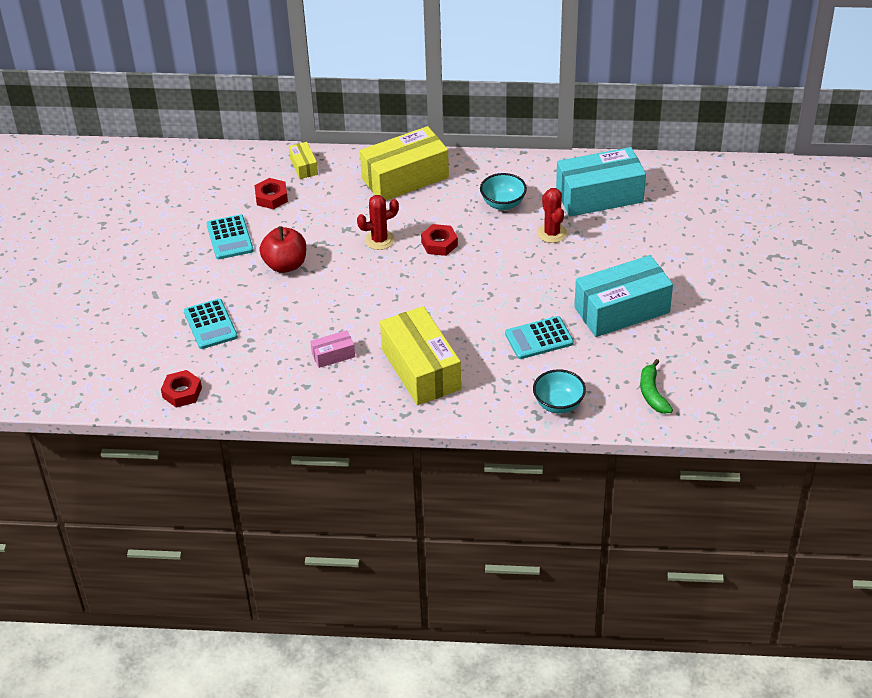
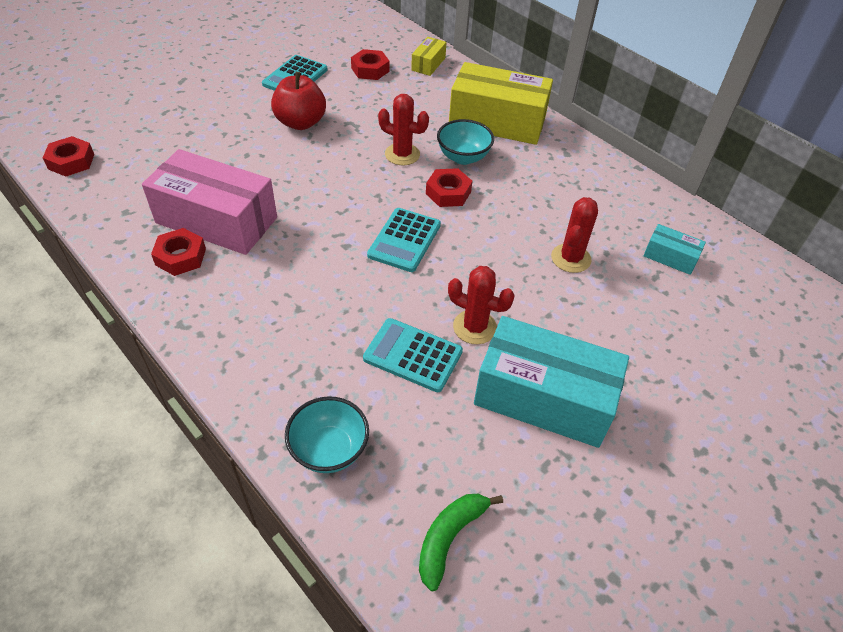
camera: 40 degrees right, 5 degrees up
turquoise calculator [184,299,238,349] -> turquoise calculator moved to [367,208,441,272]
pink box [310,330,355,368] -> pink box [142,149,277,255], size x2.20
yellow box [380,306,461,405] -> none
turquoise bowl [480,173,527,210] -> turquoise bowl moved to [437,119,494,165]
turquoise box [556,147,646,217] -> turquoise box [643,224,706,275], size x0.45
none -> red nut [151,228,206,276]
none -> red cactus [448,266,515,344]

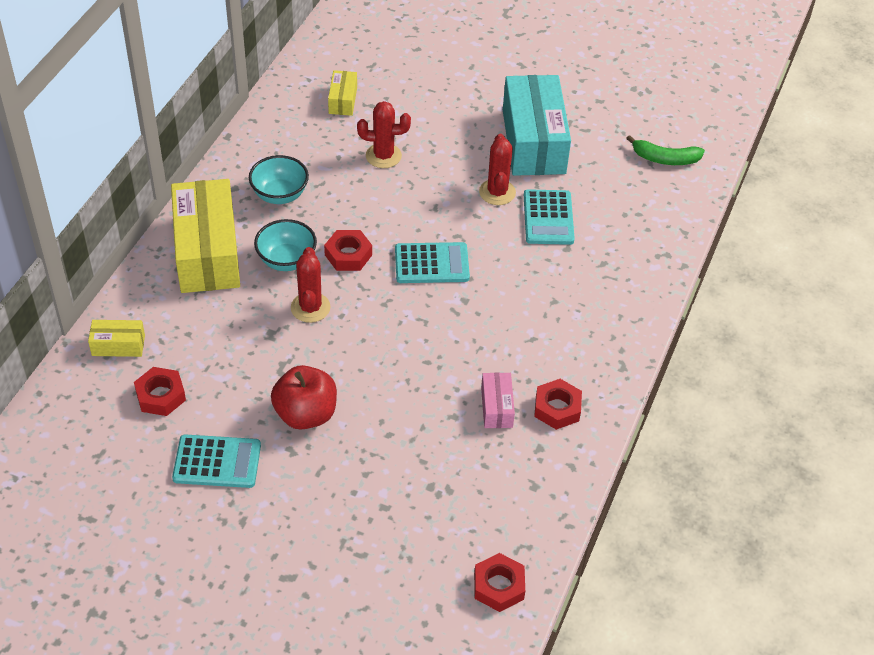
camera: 115 degrees left, 0 degrees up
pink box [142,149,277,255] -> pink box [481,372,515,428], size x0.45
turquoise bowl [285,396,369,473] -> turquoise bowl moved to [249,155,309,204]
turquoise box [643,224,706,275] -> yellow box [328,70,357,116]

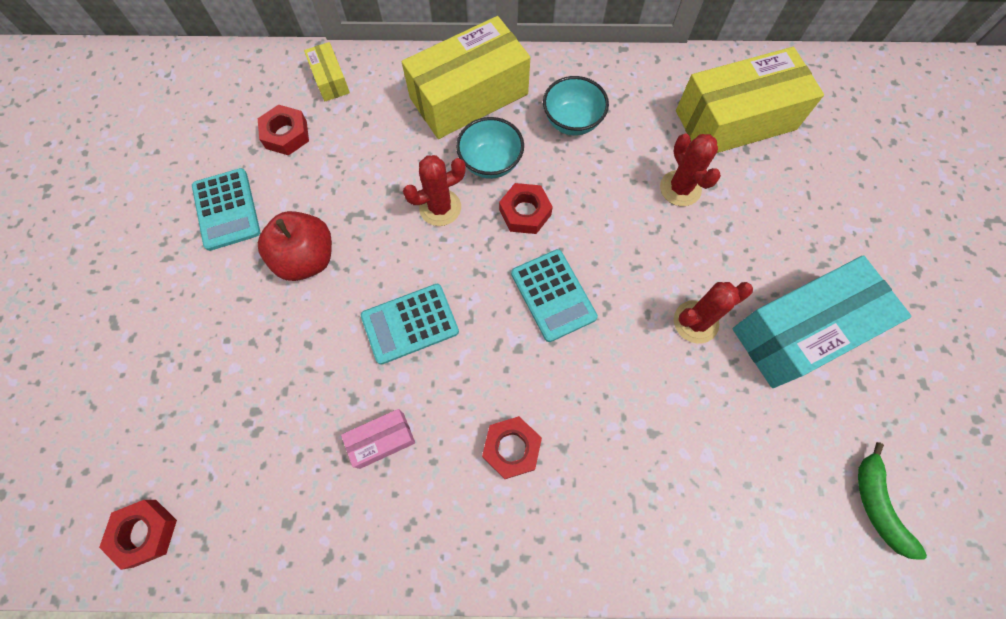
camera: 70 degrees right, 20 degrees up
yellow box [328,70,357,116] -> yellow box [676,47,824,153], size x2.20
turquoise calculator [524,189,575,245] -> turquoise calculator moved to [361,284,459,365]
red nut [534,379,582,430] -> red nut moved to [482,416,542,479]

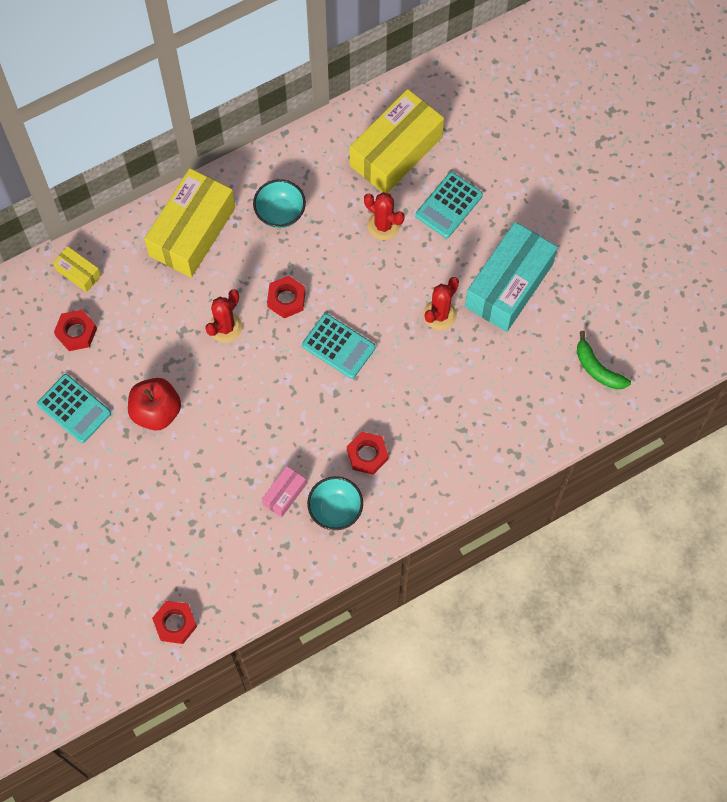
camera: 30 degrees left, 0 degrees up
turquoise calculator [361,284,459,365] -> turquoise calculator moved to [415,172,483,238]
turquoise bowl [456,117,524,179] -> turquoise bowl moved to [307,476,363,530]

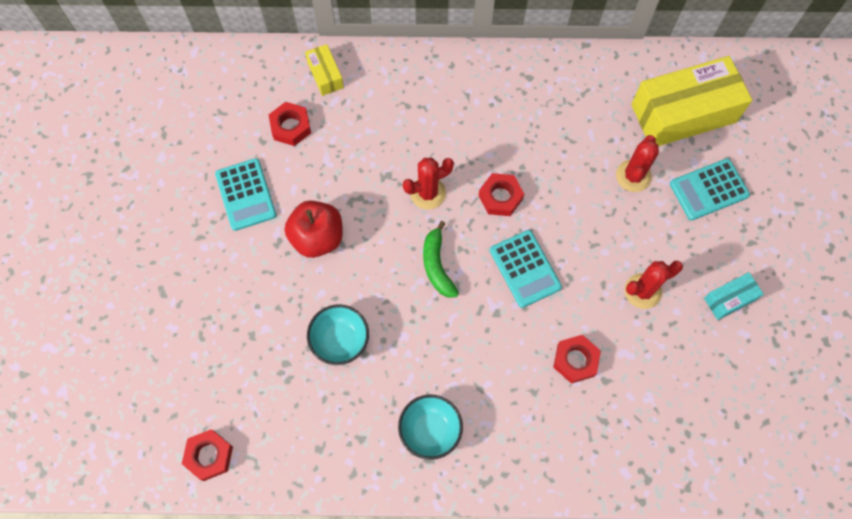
camera: 30 degrees right, 0 degrees up
yellow box [144,168,235,278] -> none
turquoise bowl [253,179,306,228] -> turquoise bowl moved to [307,305,369,365]
pink box [262,466,306,517] -> none
red nut [347,432,388,475] -> red nut moved to [553,335,601,384]
red cactus [364,192,405,240] -> red cactus turned 45 degrees clockwise [616,135,659,192]
turquoise box [465,222,558,332] -> turquoise box [704,272,764,320], size x0.45
green banana [577,331,631,390] -> green banana moved to [423,221,459,298]

